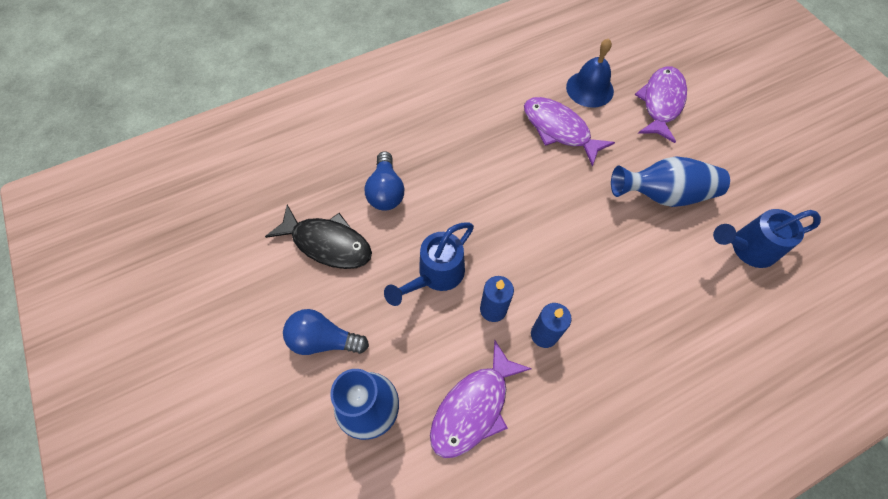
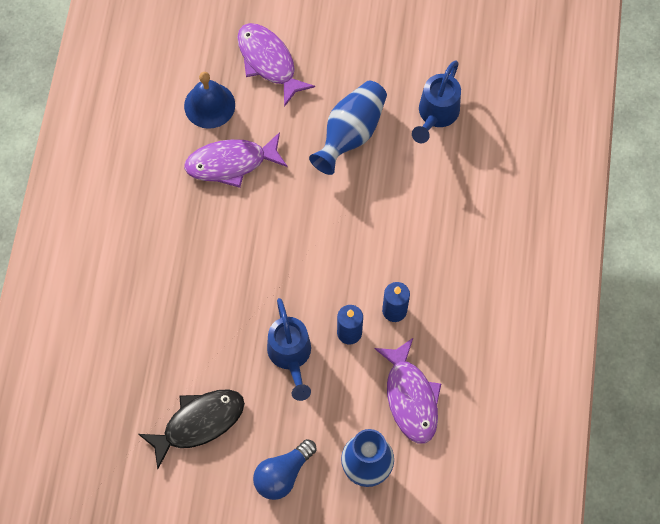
camera: 55 degrees left, 5 degrees up
blue light bulb [365,151,404,210] -> none

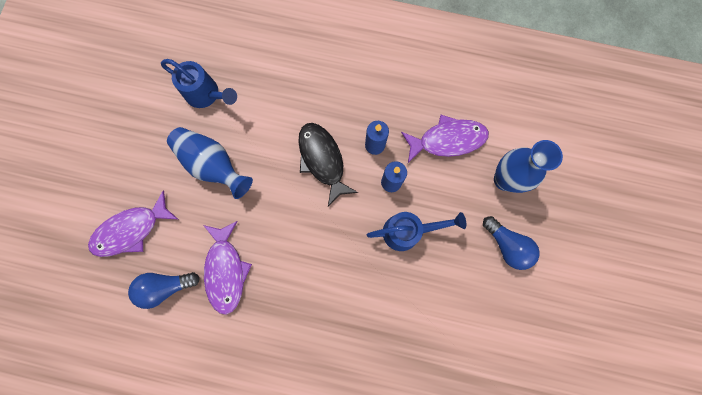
camera: 85 degrees left, 10 degrees up
black fish [138,389,245,469] -> black fish moved to [298,123,358,207]
blue bell [184,72,235,129] -> blue light bulb [128,272,200,309]

